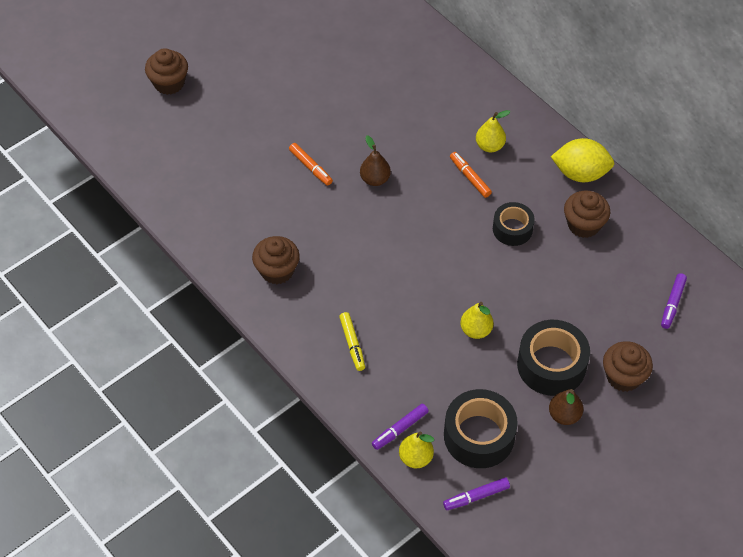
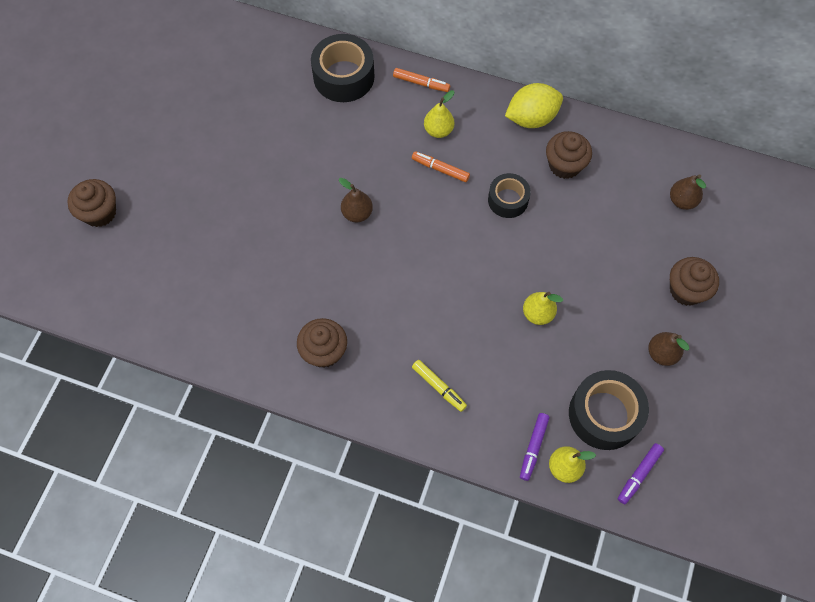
camera: 30 degrees left, 10 degrees up
orange marker [289,143,333,186] -> orange marker moved to [393,68,450,92]
black tape [517,320,590,396] -> black tape moved to [311,34,375,102]
purple marker [661,273,687,329] -> brown pear [670,174,706,210]

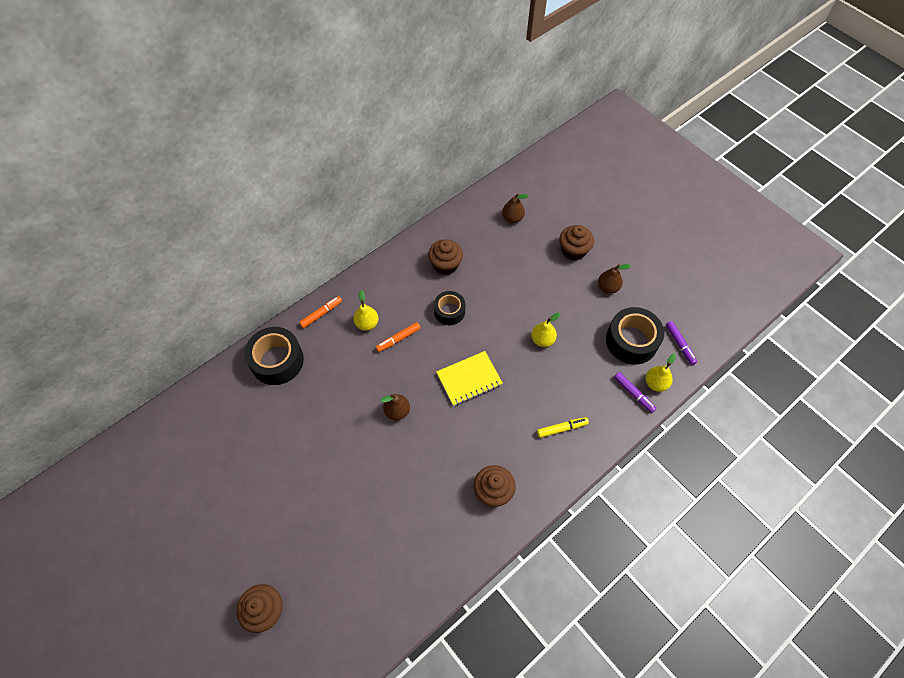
camera: 60 degrees left, 5 degrees down
yellow lemon [505,83,563,128] -> none
none -> yellow notebook [436,351,503,406]

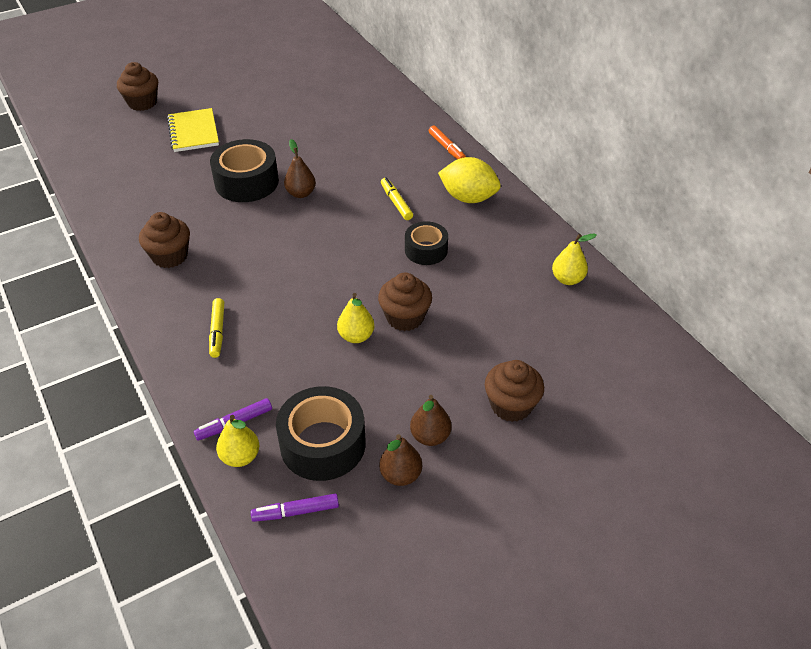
camera: 100 degrees right, 15 degrees down
black tape [244,327,304,385] -> black tape moved to [210,139,279,202]
yellow pear [354,290,379,331] -> yellow pear moved to [552,234,597,285]
orange marker [376,322,421,352] -> yellow marker [381,178,413,220]
brown cupcake [428,239,463,275] -> brown cupcake moved to [378,273,432,331]
yellow notebook [436,351,503,406] -> yellow notebook moved to [167,108,219,152]
brown pear [502,193,528,223] -> brown pear moved to [379,434,422,486]
none -> yellow lemon [438,157,501,203]

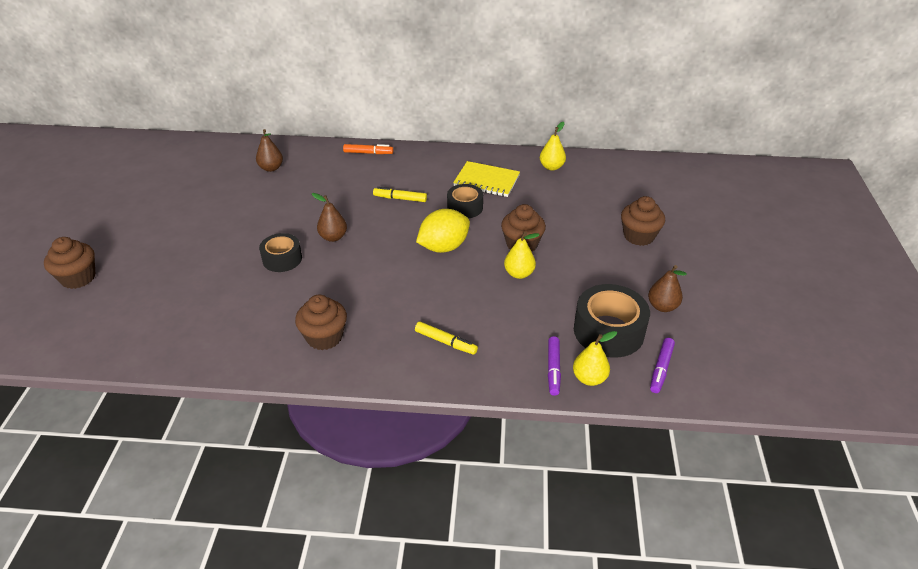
camera: 55 degrees left, 5 degrees down
yellow notebook [167,108,219,152] -> yellow notebook moved to [453,161,520,197]
black tape [210,139,279,202] -> black tape [259,233,302,272], size x0.62
brown pear [410,395,452,446] -> brown pear moved to [256,129,283,172]
yellow lemon [438,157,501,203] -> yellow lemon moved to [416,209,470,253]

